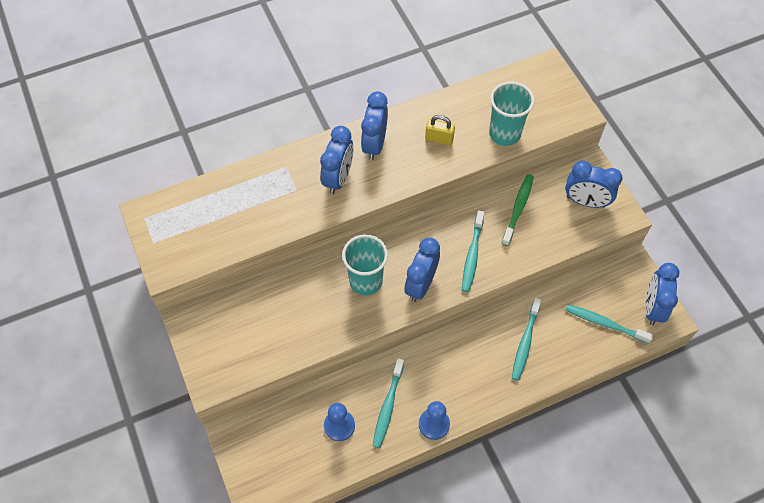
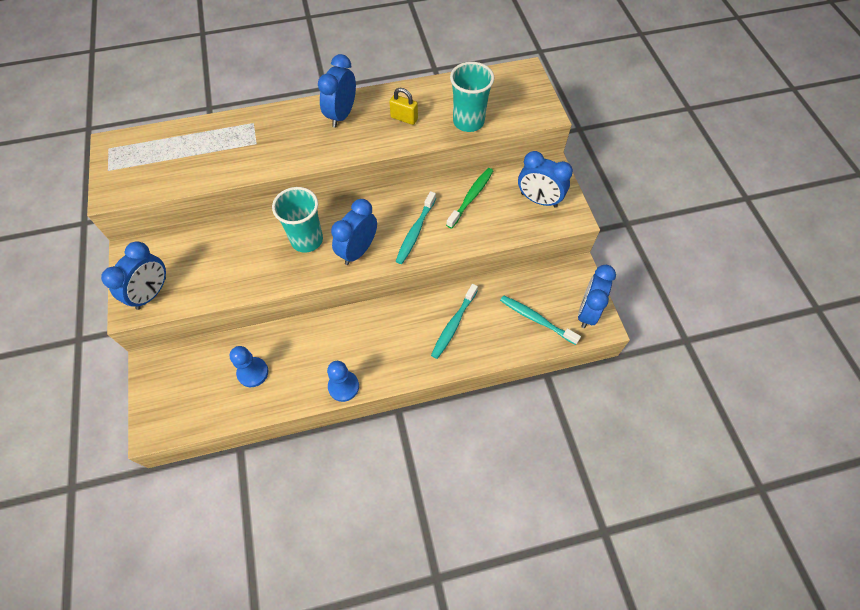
camera: 10 degrees right, 0 degrees up
blue clock [320,126,353,194] -> blue clock moved to [101,241,166,310]
turquoise toothbrush [373,358,404,448] -> none

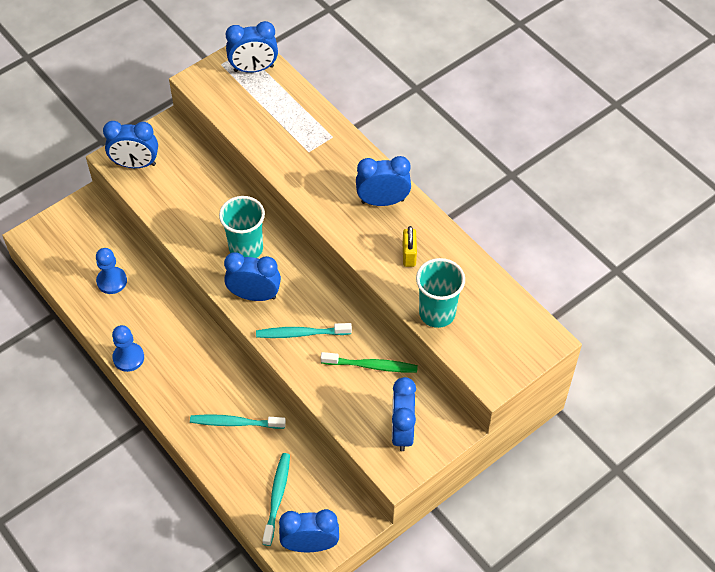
camera: 65 degrees right, 5 degrees down
none -> blue clock [226,21,278,73]

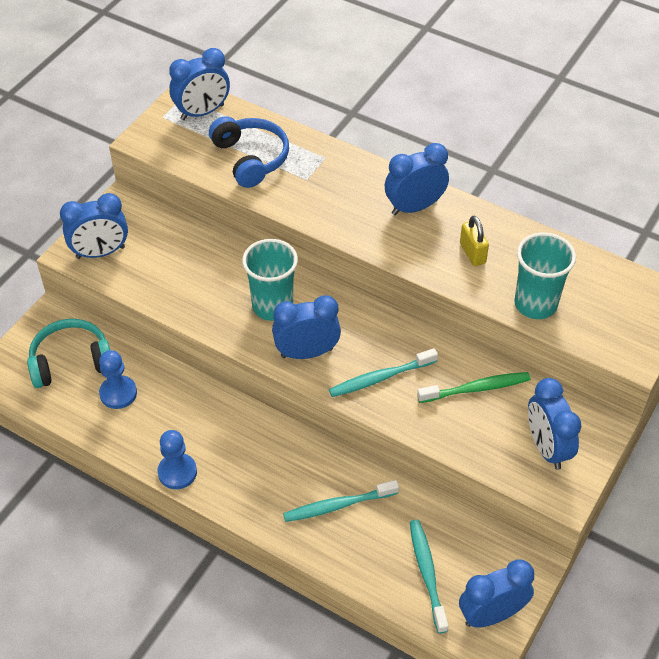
camera: 20 degrees left, 5 degrees down
none -> turquoise headphones [27,319,110,388]
none -> blue headphones [209,116,289,188]

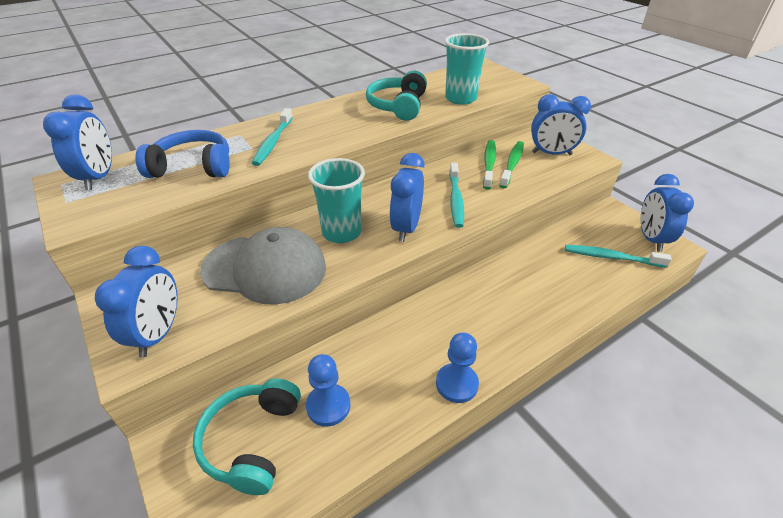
camera: 65 degrees left, 10 degrees down
turquoise toothbrush [283,480,399,522] -> turquoise toothbrush moved to [252,108,293,166]
blue clock [385,143,449,215] -> none
yellow padlock [460,216,489,266] -> turquoise headphones [366,71,427,121]
none -> grey cap [200,227,326,305]
none -> green toothbrush [499,141,524,188]

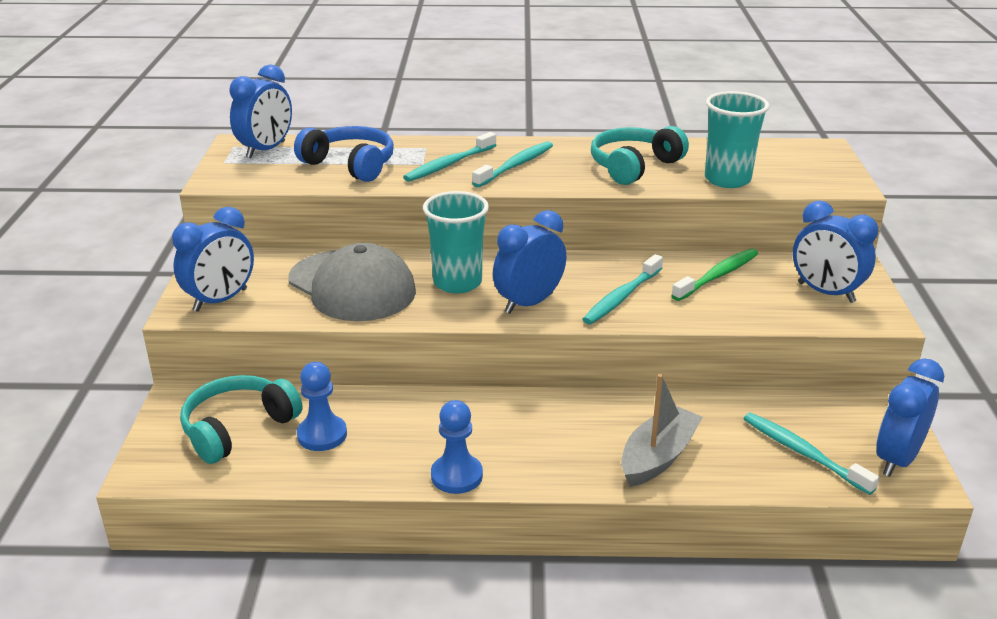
camera: 35 degrees right, 10 degrees down
green toothbrush [499,141,524,188] -> none
none -> turquoise toothbrush [472,141,553,188]
none -> grey boat [621,374,703,487]

